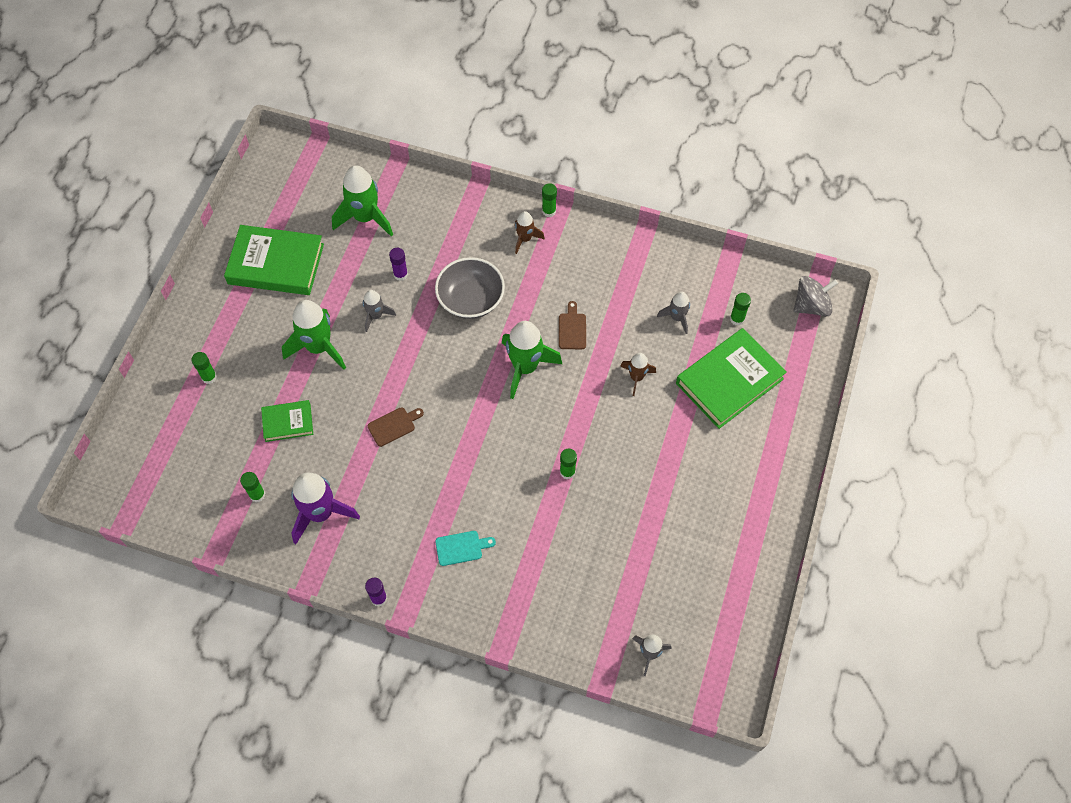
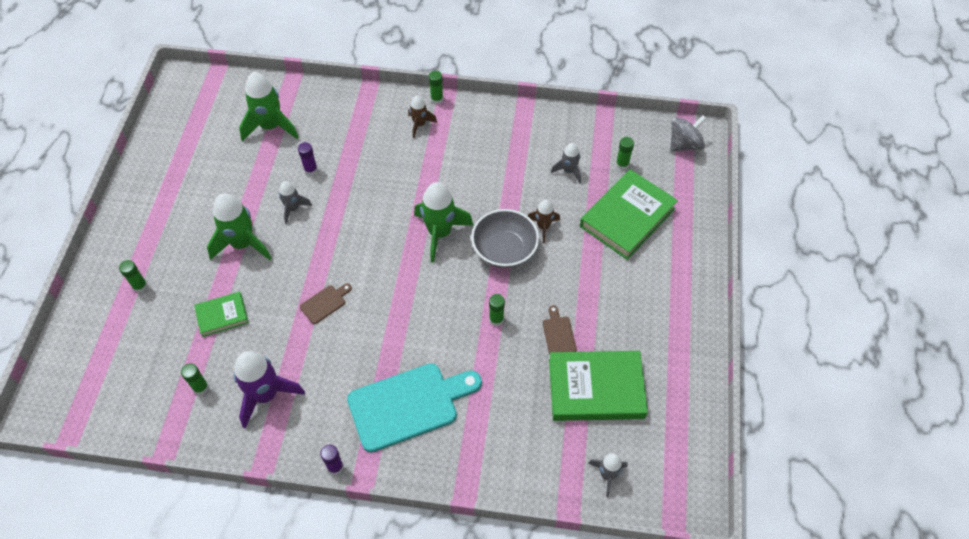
camera: 10 degrees left, 5 degrees down
green book [224,225,324,295] -> green book moved to [549,351,648,421]
grey bowl [435,257,505,319] -> grey bowl moved to [471,209,539,268]
turquoise cutting board [435,531,496,566] -> turquoise cutting board [347,363,482,452], size x2.31
brown cutting board [559,301,586,349] -> brown cutting board moved to [543,305,577,354]

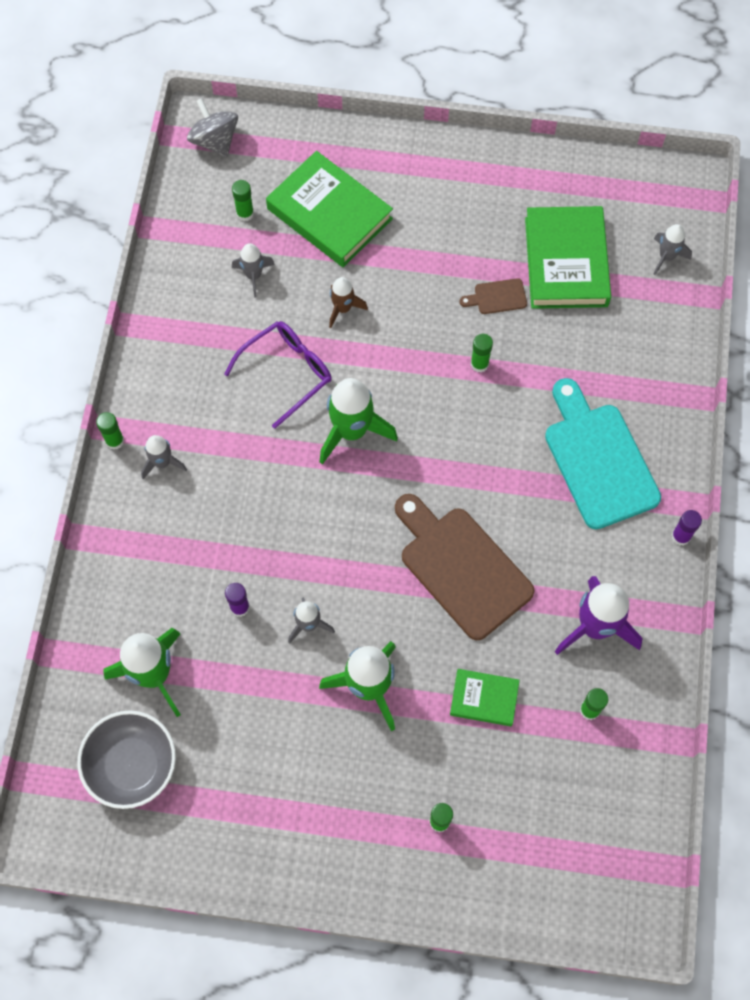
camera: 90 degrees left, 10 degrees up
green book [194,292,249,337] -> green book turned 60 degrees counterclockwise [450,669,519,726]
brown cutting board [300,283,352,324] -> brown cutting board [395,494,534,640], size x2.31
brown rocket [408,96,437,138] -> grey rocket [141,435,187,479]
grey bowl [471,209,539,268] -> grey bowl moved to [77,710,176,809]
none -> purple glasses [224,321,332,429]

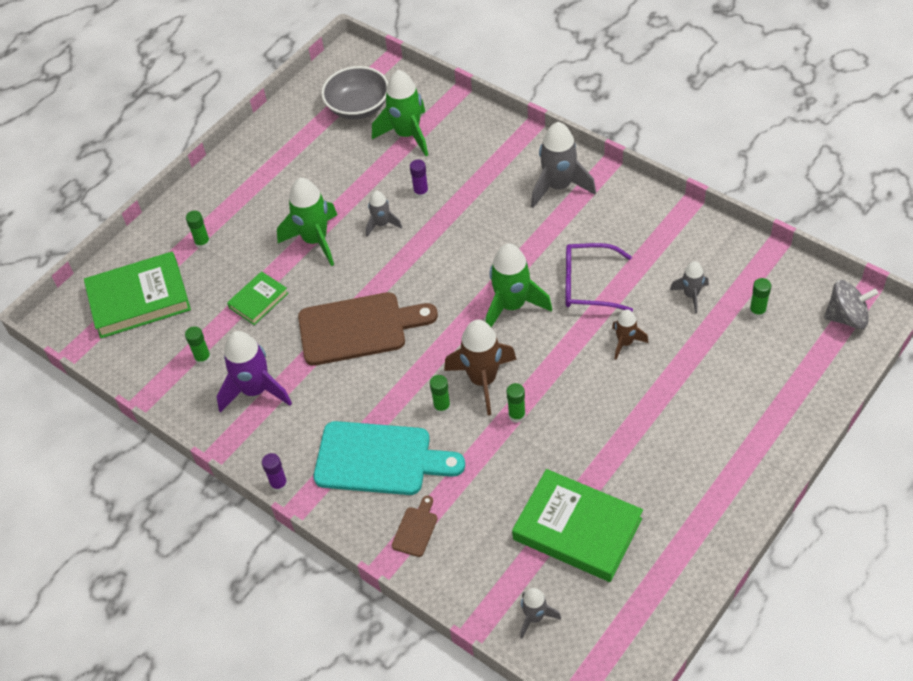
camera: 125 degrees right, 15 degrees down
green glue stick [96,412,124,450] -> green glue stick moved to [430,375,451,414]
grey rocket [141,435,187,479] -> grey rocket [531,122,596,208], size x1.81
purple glasses [224,321,332,429] -> purple glasses turned 105 degrees clockwise [566,243,633,311]
green book [266,151,393,267] -> green book moved to [84,251,191,339]
brown cutting board [460,278,527,314] -> brown cutting board moved to [392,495,438,557]
none -> brown rocket [444,320,517,415]

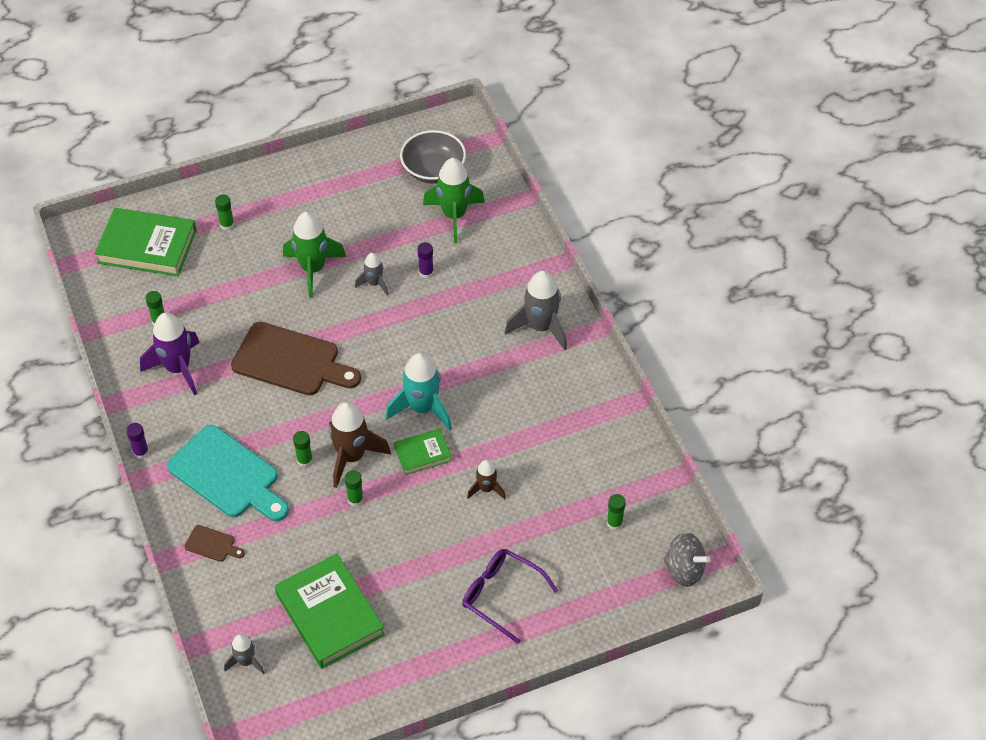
camera: 25 degrees right, 0 degrees up
green book [227,271,288,325] -> green book moved to [394,429,452,475]
brown cutting board [392,495,438,557] -> brown cutting board turned 60 degrees clockwise [184,525,245,562]
green rocket [486,243,552,327] -> turquoise rocket [386,353,452,431]
purple glasses [566,243,633,311] -> purple glasses moved to [462,549,558,644]
grey rocket [670,261,709,313] -> none

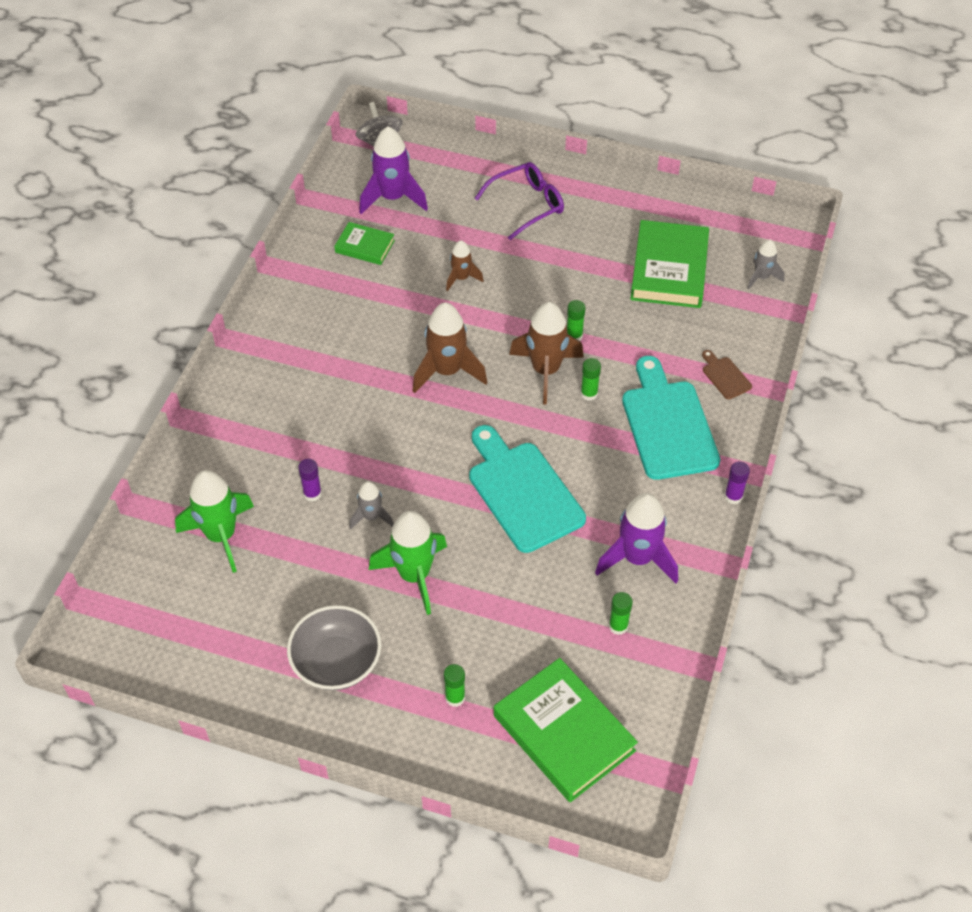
camera: 140 degrees left, 0 degrees up
brown cutting board [231,322,361,395] -> turquoise cutting board [469,425,586,553]
turquoise rocket [386,353,452,431] -> brown rocket [413,303,487,393]
green book [394,429,452,475] -> green book moved to [334,222,395,265]
grey bowl [400,130,466,183] -> grey bowl moved to [287,605,381,690]
purple glasses [462,549,558,644] -> purple glasses turned 105 degrees counterclockwise [475,162,564,240]
grey rocket [505,271,567,350] -> none
green glue stick [607,494,626,530] -> purple rocket [359,126,428,214]

